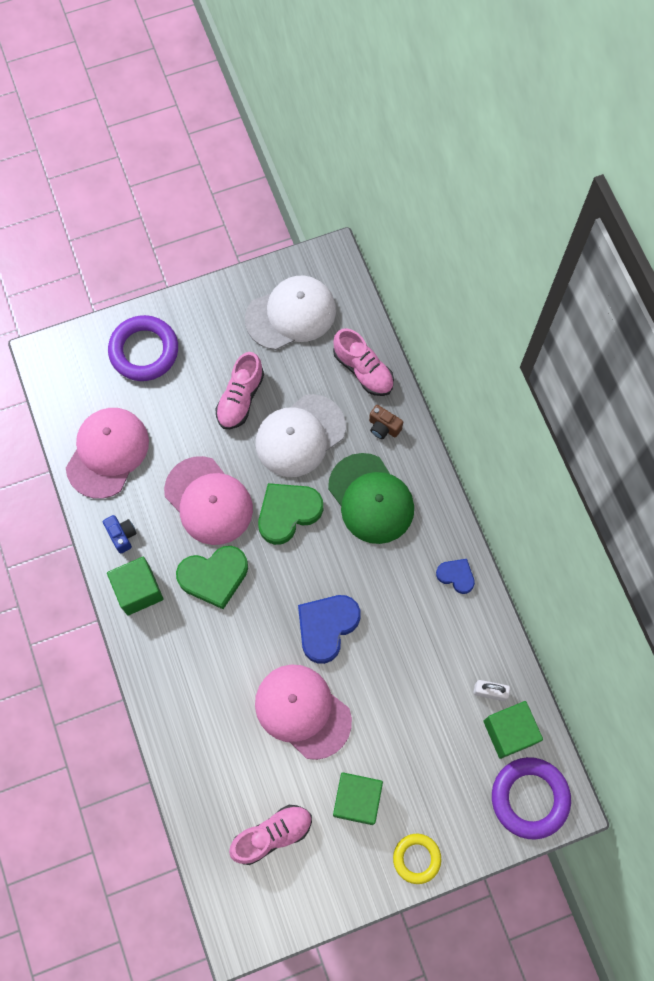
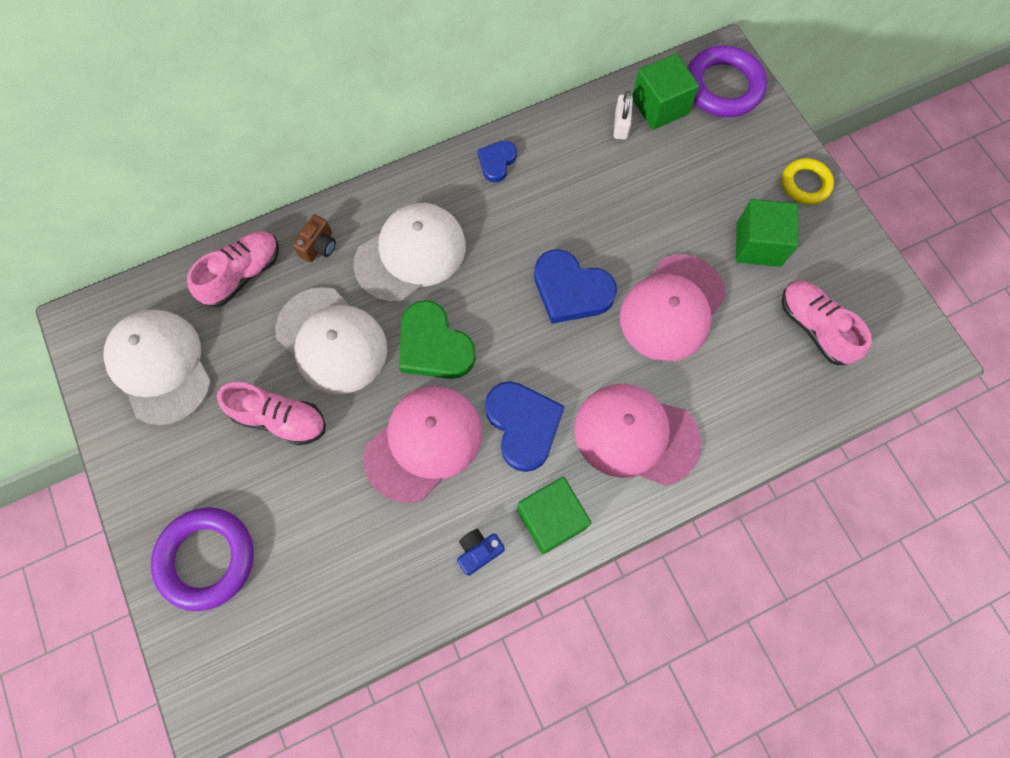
camera: 95 degrees left, 0 degrees up
pink cap [66,408,149,499] -> pink cap moved to [574,384,702,486]
green heart [176,546,248,609] -> blue heart [485,381,565,472]
green cap [328,453,414,544] -> white cap [353,203,466,302]

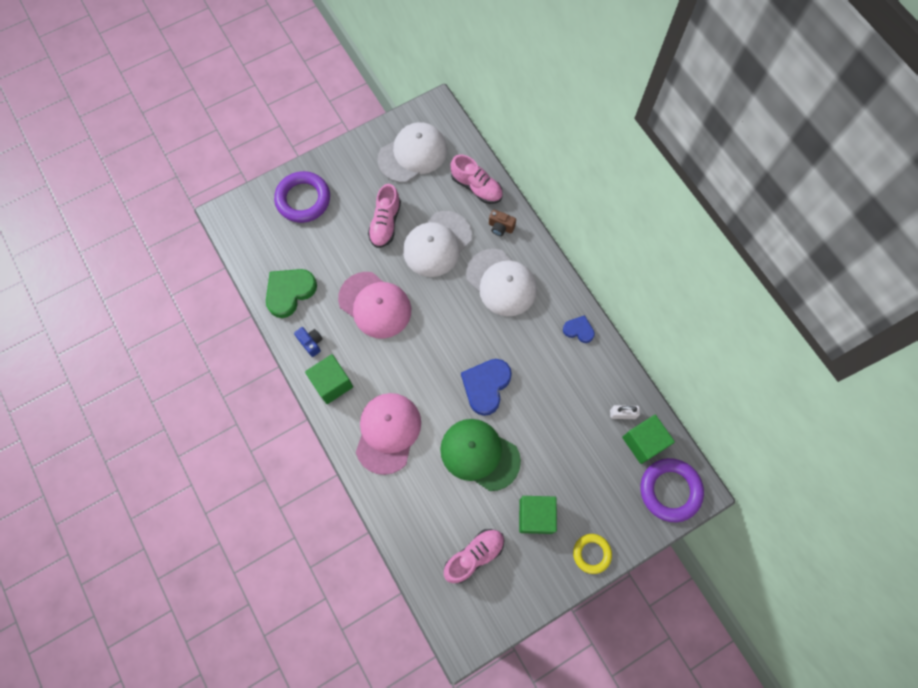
camera: 85 degrees right, 0 degrees up
green heart [399,300,476,379] -> green heart moved to [266,269,317,318]
blue heart [485,381,565,472] -> none
pink cap [620,254,726,361] -> green cap [440,419,521,491]

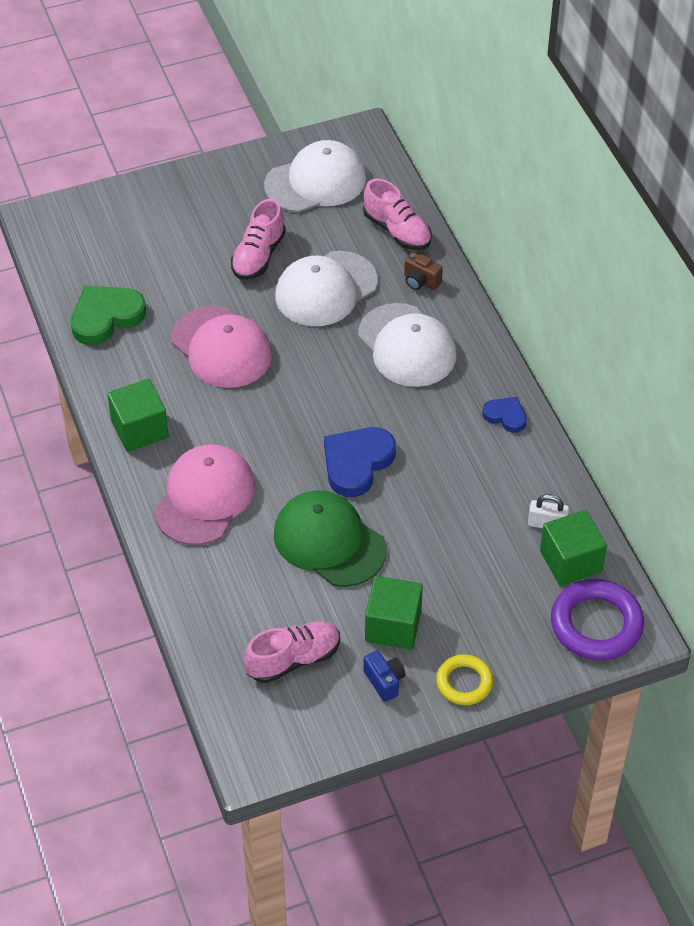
camera: 10 degrees right, 20 degrees down
purple ring [274,171,330,223] -> none
blue camera [294,327,323,357] -> blue camera moved to [363,651,405,702]

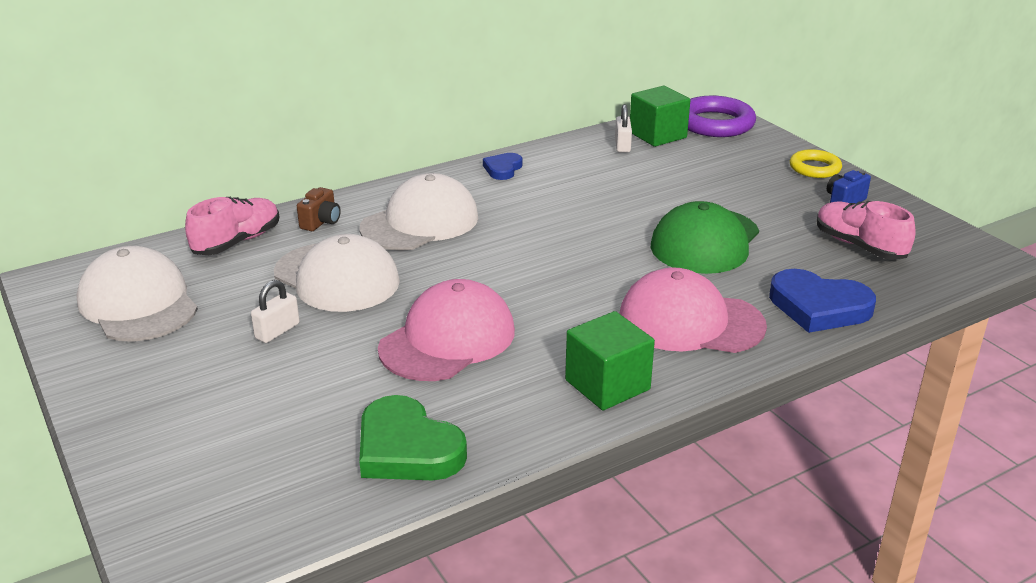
camera: 100 degrees left, 20 degrees down
pink shoe [231,199,286,280] -> white padlock [251,280,300,343]
blue heart [324,427,396,497] -> blue heart moved to [769,269,876,333]
green cube [365,576,423,650] -> none

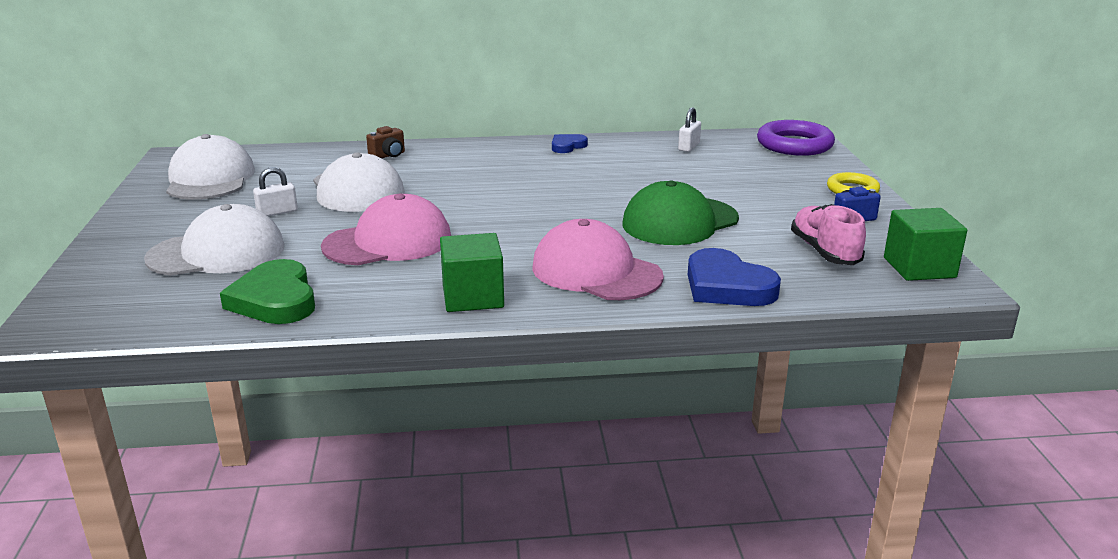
camera: 25 degrees right, 5 degrees down
pink shoe [185,197,279,255] -> none
white cap [359,173,478,251] -> white cap moved to [144,204,285,276]
green cube [630,86,690,147] -> green cube moved to [884,208,967,281]

